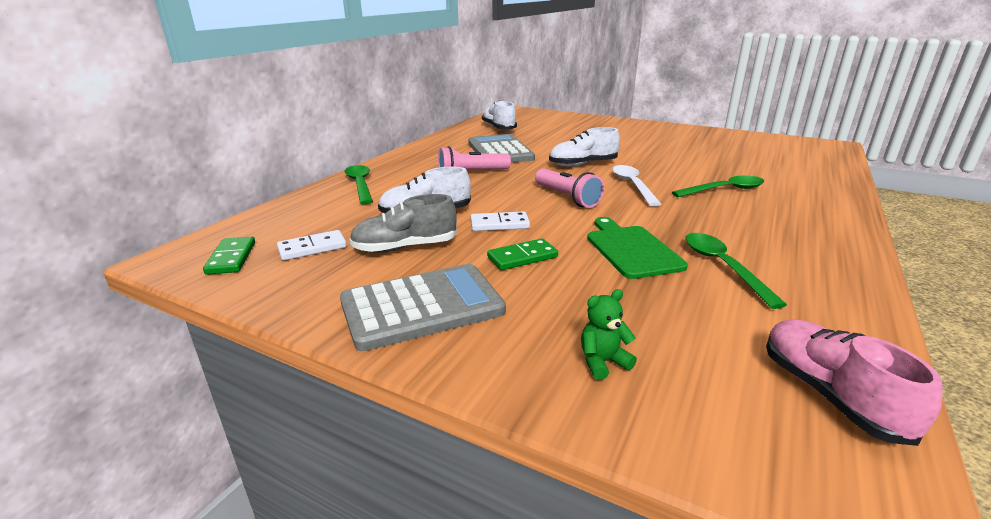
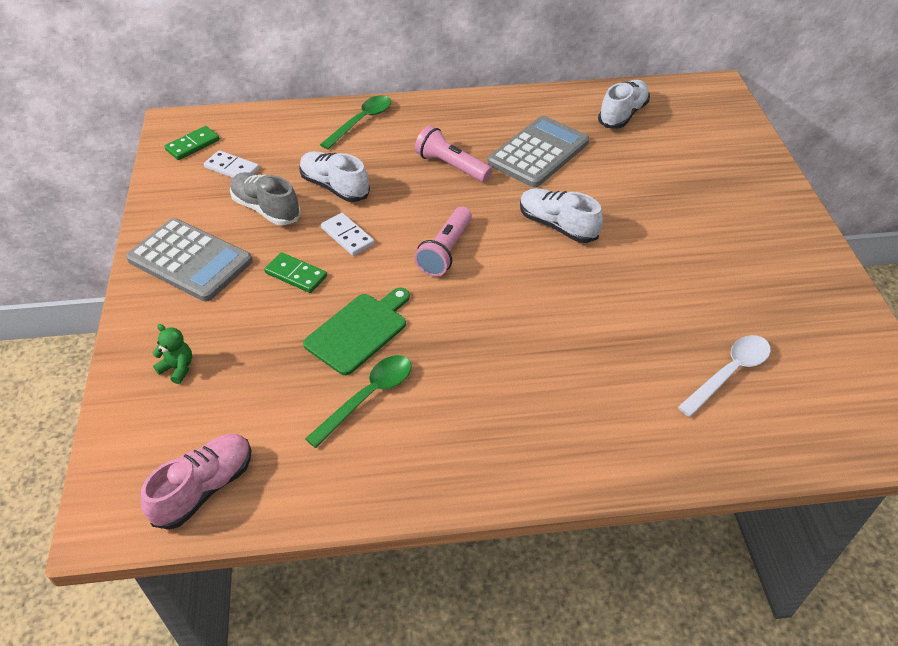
camera: 55 degrees right, 20 degrees up
white spoon [612,165,661,206] -> white spoon moved to [678,335,771,417]
green spoon [672,175,764,197] -> none

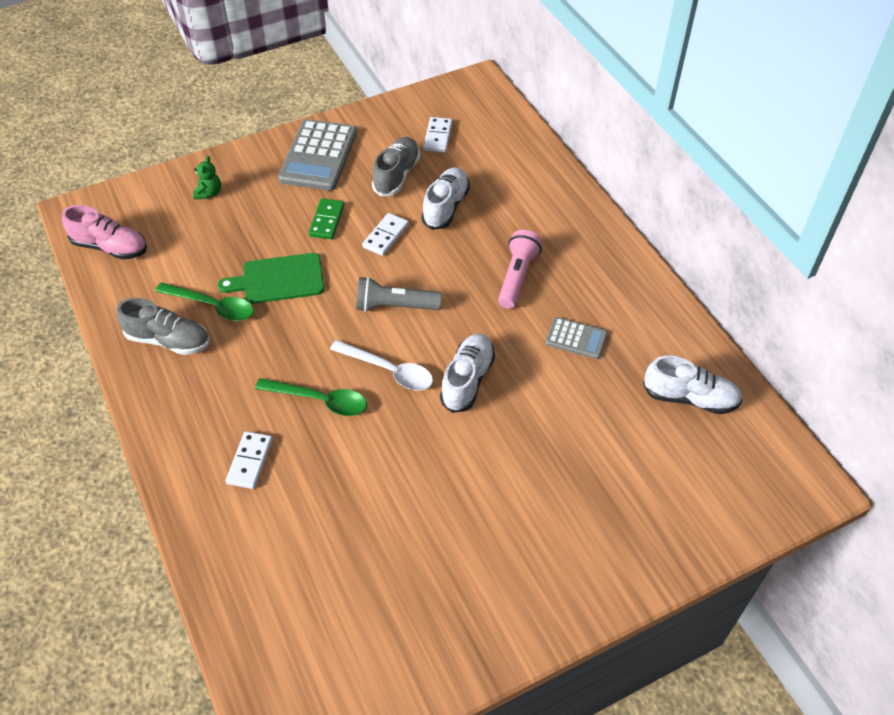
camera: 70 degrees right, 5 degrees up
green domino [164,126,220,160] -> none
green cutting board [303,287,410,375] -> green cutting board turned 150 degrees clockwise [218,253,324,304]
green spoon [320,95,391,149] -> green spoon moved to [255,378,367,416]
pink flashlight [414,206,472,277] -> grey flashlight [356,277,442,312]
grey calculator [488,116,589,187] -> grey calculator [545,317,608,359], size x0.53
white spoon [678,335,771,417] -> white spoon moved to [330,340,433,391]
none -> grey shoe [117,298,209,355]
none -> white domino [226,431,273,489]

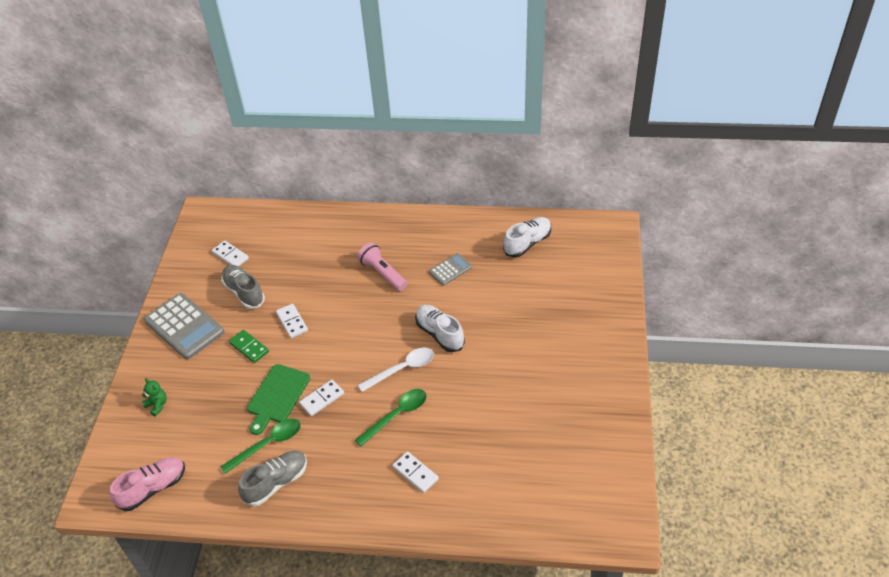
camera: 55 degrees left, 5 degrees down
grey flashlight [356,277,442,312] -> none
white shoe [421,167,470,230] -> none
none -> white domino [299,380,344,416]

